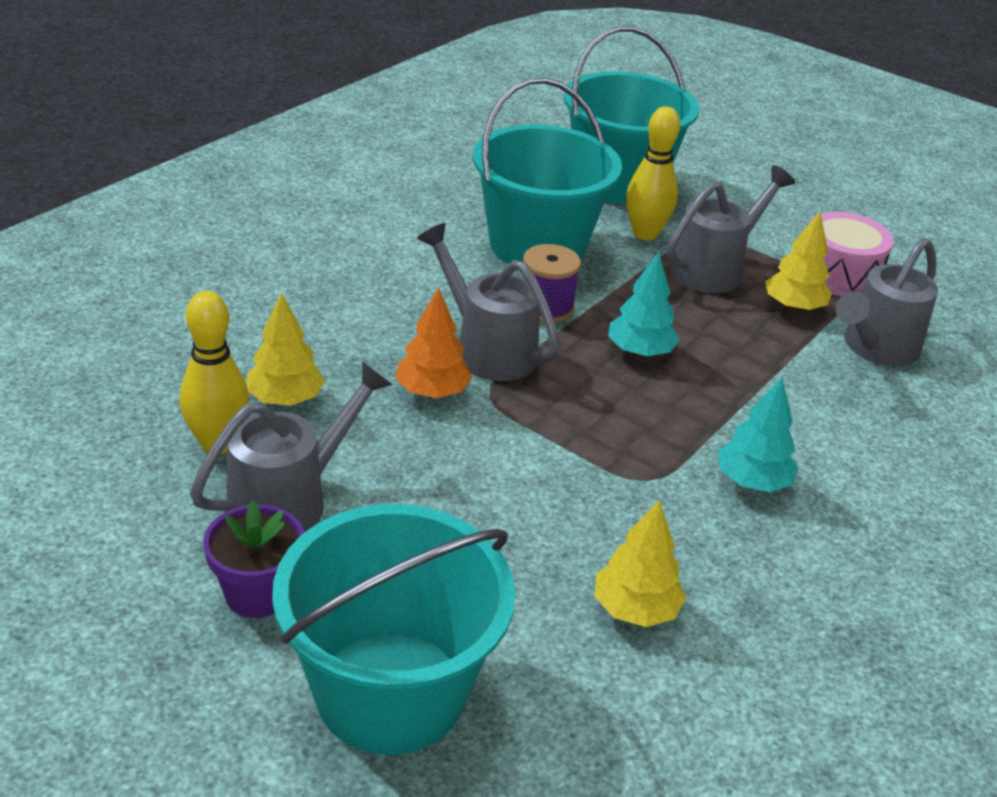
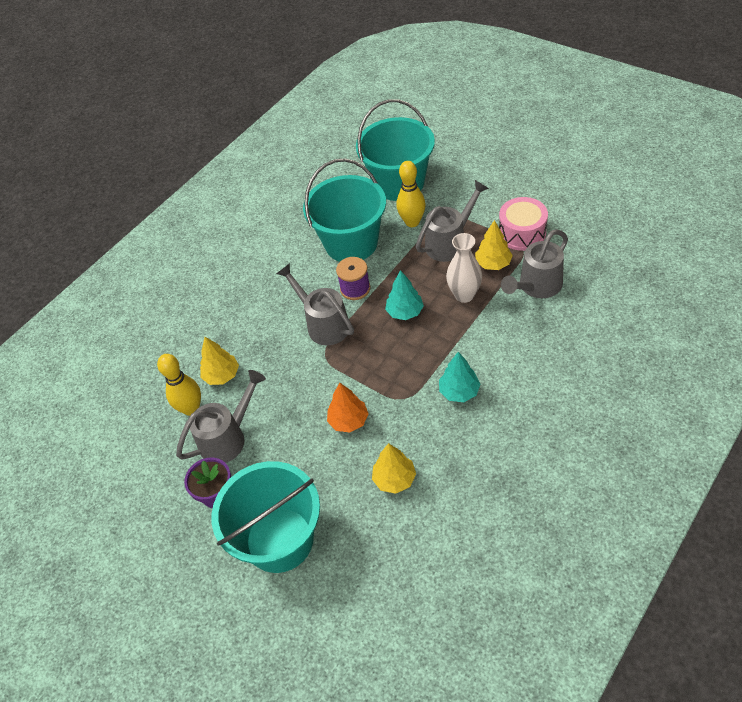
camera: 10 degrees right, 15 degrees up
orange tree [395,287,472,398] -> orange tree moved to [327,383,369,432]
none -> white vase [446,233,482,303]

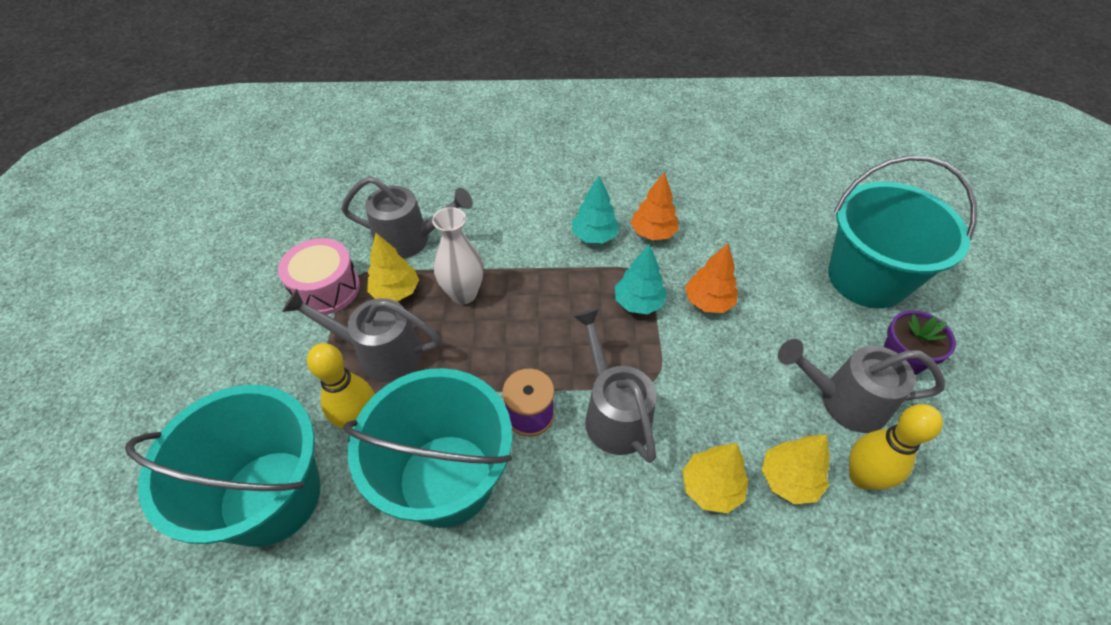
camera: 135 degrees left, 0 degrees up
grey watering can [276,263,354,345] -> grey watering can turned 150 degrees clockwise [573,308,656,463]
yellow tree [372,443,416,494] -> yellow tree moved to [682,443,748,513]
turquoise tree [385,270,424,320] -> turquoise tree moved to [615,244,667,314]
none -> orange tree [630,172,679,240]

